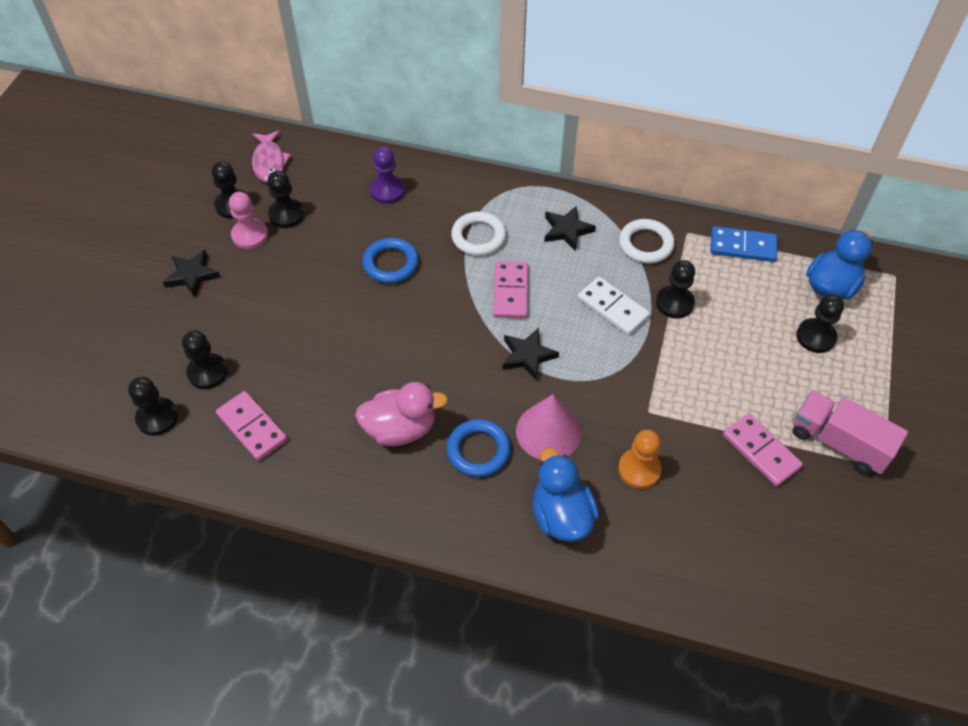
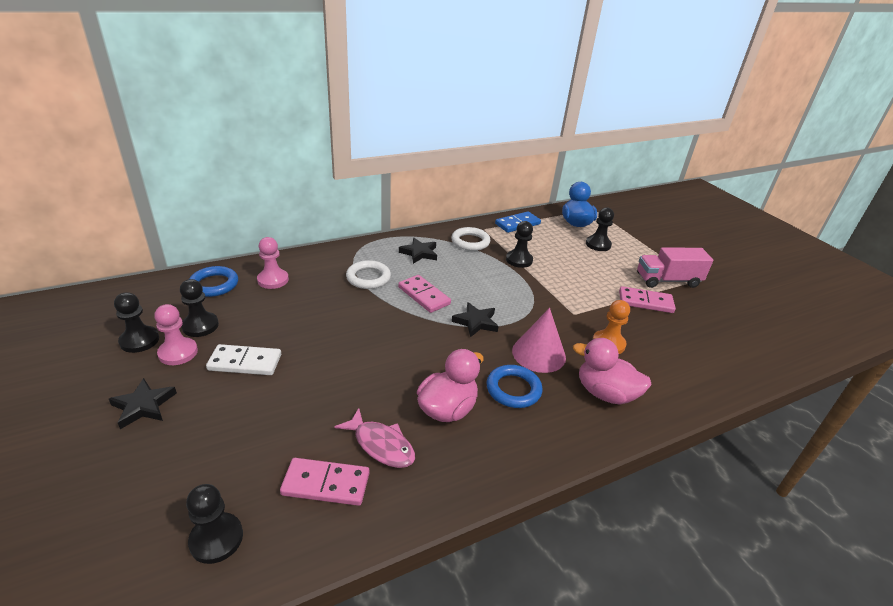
camera: 45 degrees left, 20 degrees down
black pawn [182,330,228,389] -> none
pink fish [252,130,291,183] -> pink fish moved to [334,408,415,468]
blue ring [362,238,419,283] -> blue ring moved to [189,266,238,297]
purple pawn [370,147,405,204] -> pink pawn [257,237,289,289]
blue duck [532,448,599,542] -> pink duck [573,338,652,404]
white domino [578,277,650,335] -> white domino moved to [206,344,281,375]

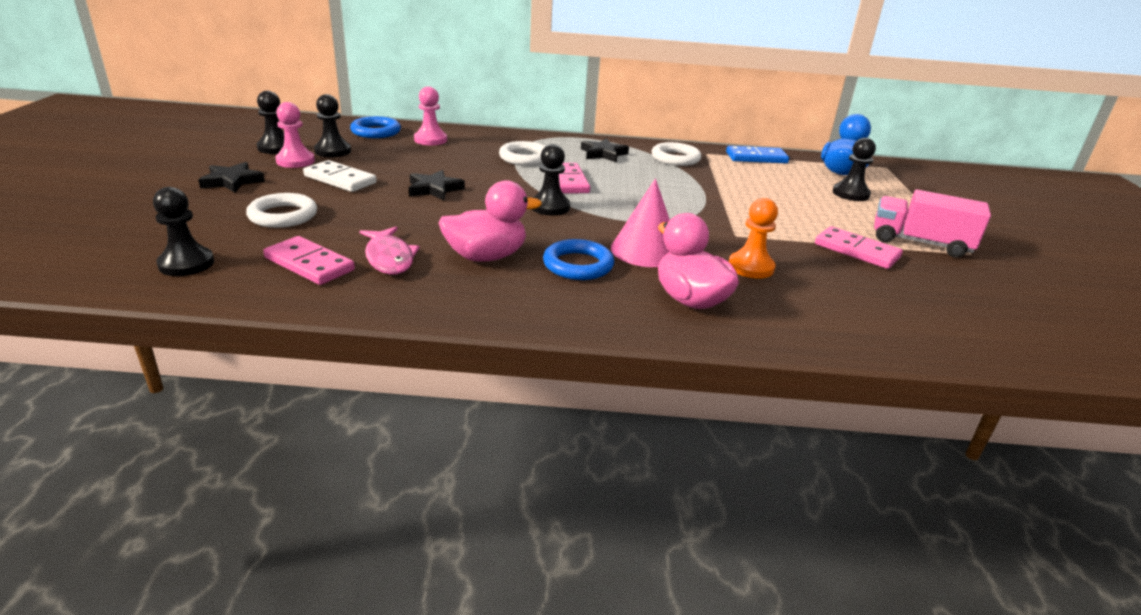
camera: 30 degrees right, 5 degrees down
black star [452,302,499,337] -> black star moved to [409,170,465,200]
black pawn [506,221,533,268] -> black pawn moved to [532,144,570,215]
none -> white ring [246,193,317,228]

